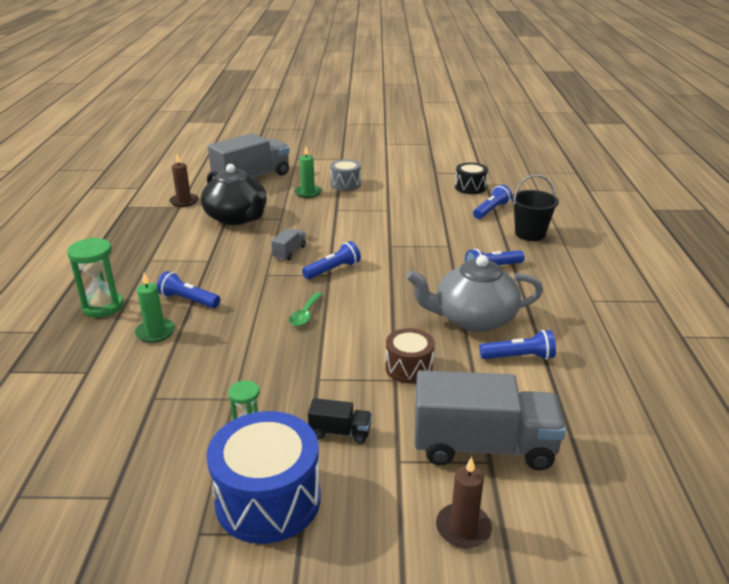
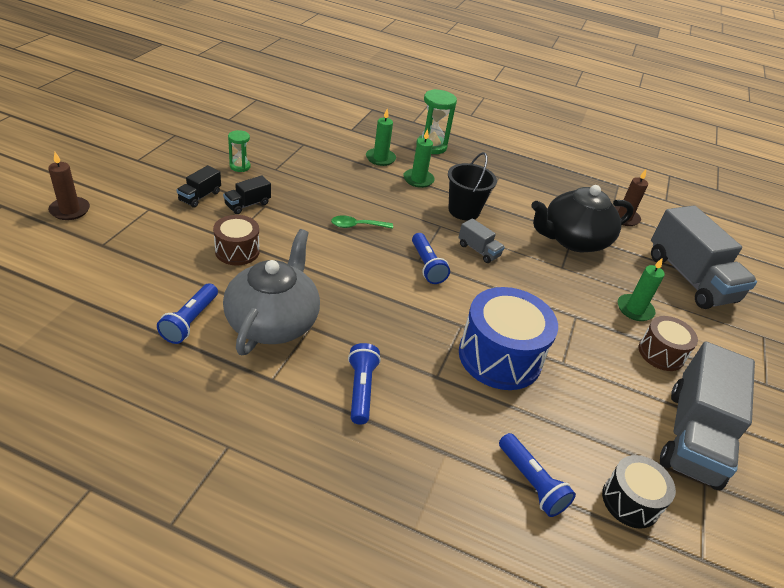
camera: 105 degrees right, 10 degrees up
blue flashlight [157,271,220,308] -> green candle [403,129,435,188]
blue drum [207,411,321,544] -> blue drum moved to [459,287,558,390]
green spoon [289,292,323,326] -> green spoon turned 45 degrees counterclockwise [331,216,393,229]
grey drum [330,159,361,191] -> brown drum [638,316,698,371]
grey truck [415,370,566,470] -> grey truck moved to [660,341,755,490]
black bucket [512,175,559,241] -> black bucket moved to [448,152,497,221]
none -> black truck [223,175,271,214]

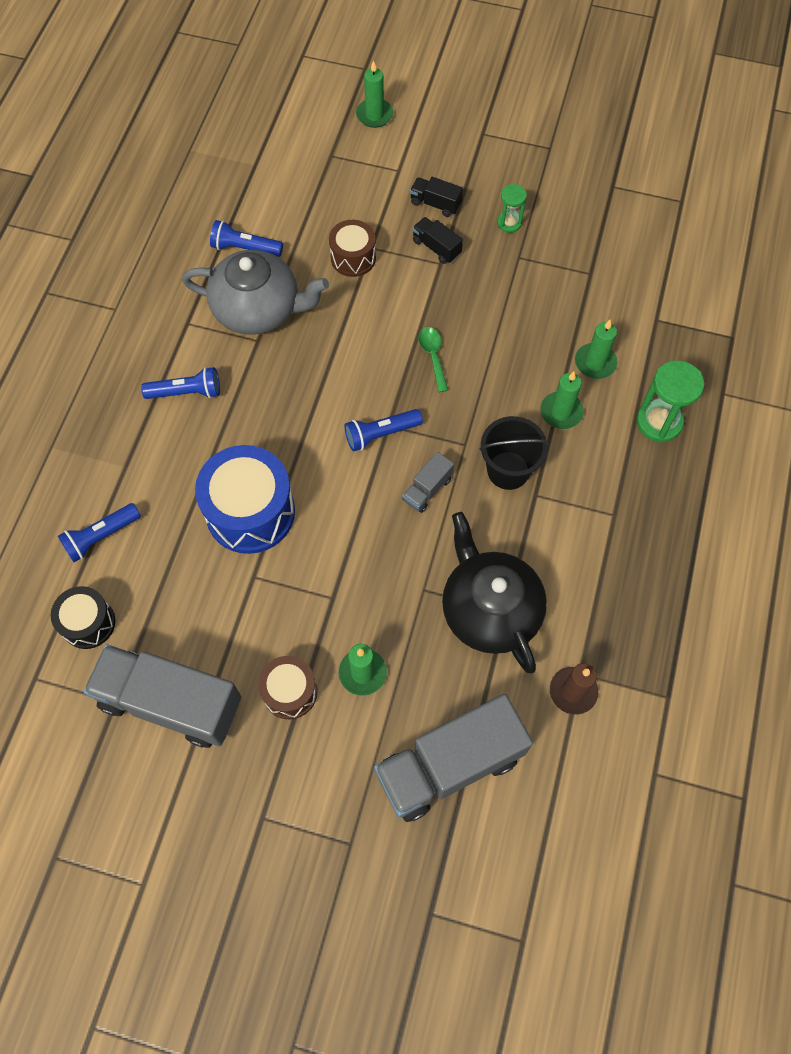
camera: 90 degrees right, 25 degrees up
brown candle [48,152,90,220] -> green candle [356,60,393,128]

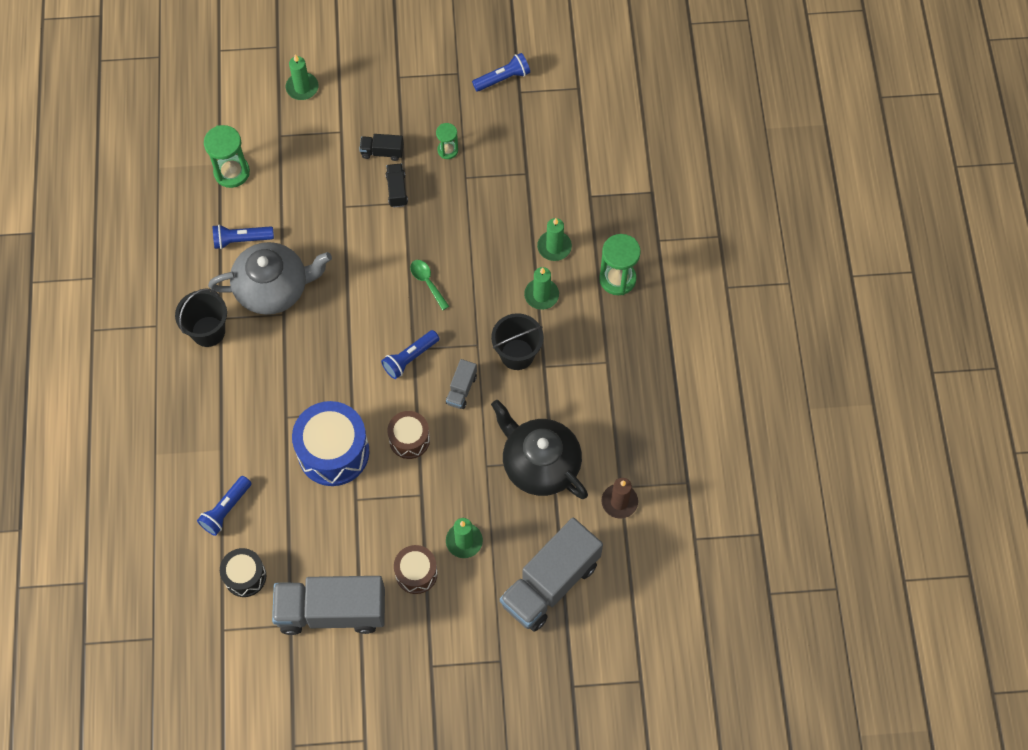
camera: 20 degrees left, 0 degrees up
blue flashlight [141,367,220,399] -> blue flashlight moved to [472,53,530,92]
brown drum [329,220,376,277] -> brown drum moved to [387,411,430,459]
black truck [412,217,463,264] -> black truck turned 60 degrees clockwise [386,164,408,208]
none -> black bucket [175,288,227,347]
none -> green hourglass [204,125,250,188]

